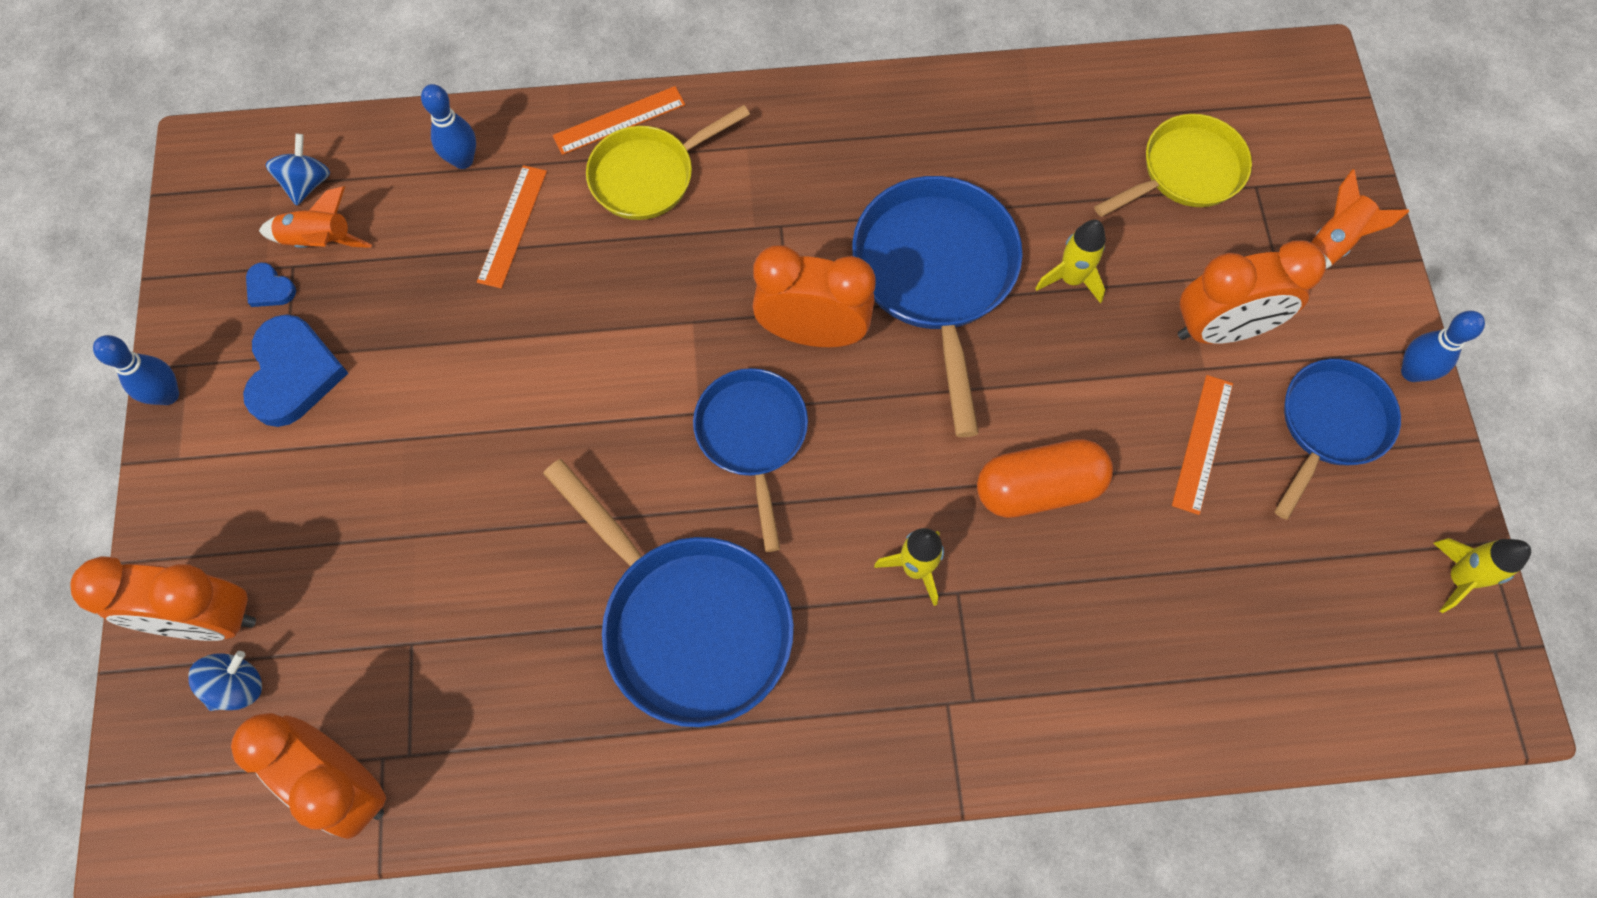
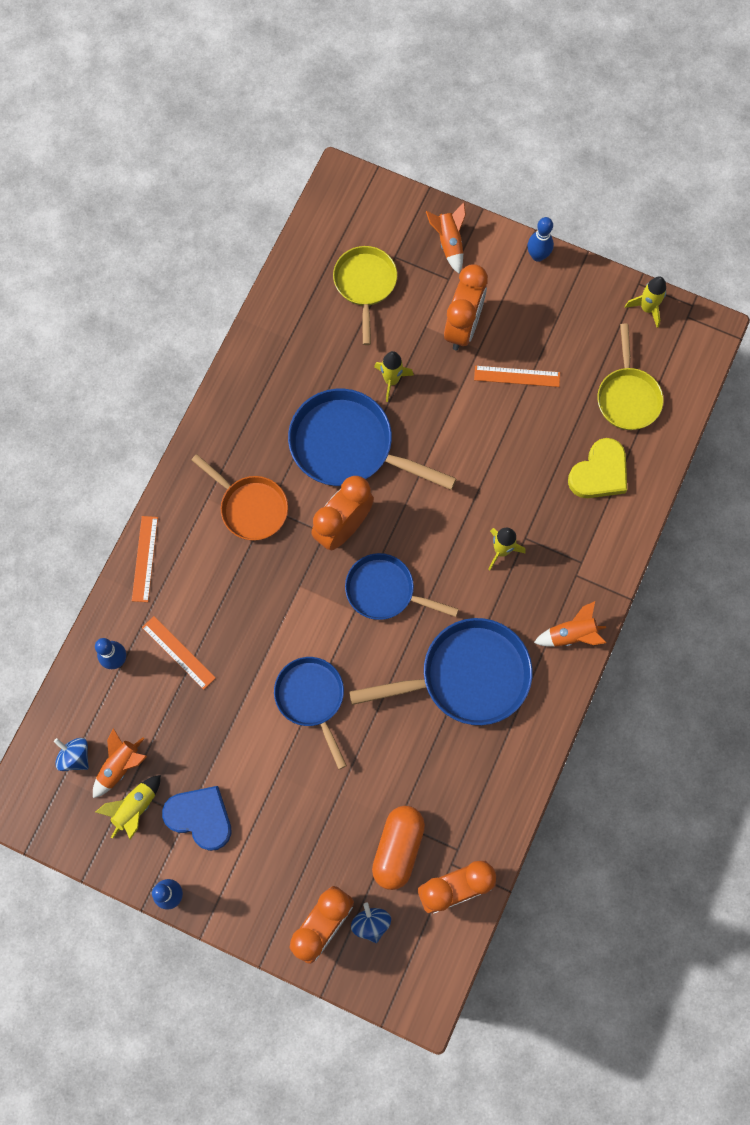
camera: 60 degrees left, 5 degrees up
blue heart [246,263,296,307] -> yellow rocket [96,775,161,839]
yellow pan [586,105,750,220] -> yellow pan moved to [597,324,663,430]
orange capsule [977,439,1113,518] -> orange capsule moved to [372,806,425,890]
orange ruler [1172,375,1233,515] -> orange ruler turned 45 degrees counterclockwise [474,365,560,387]
blue pan [1275,359,1401,520] -> blue pan moved to [274,657,347,769]
none -> orange pan [192,454,288,541]
none -> orange rocket [534,601,606,647]
none -> yellow heart [568,438,627,498]

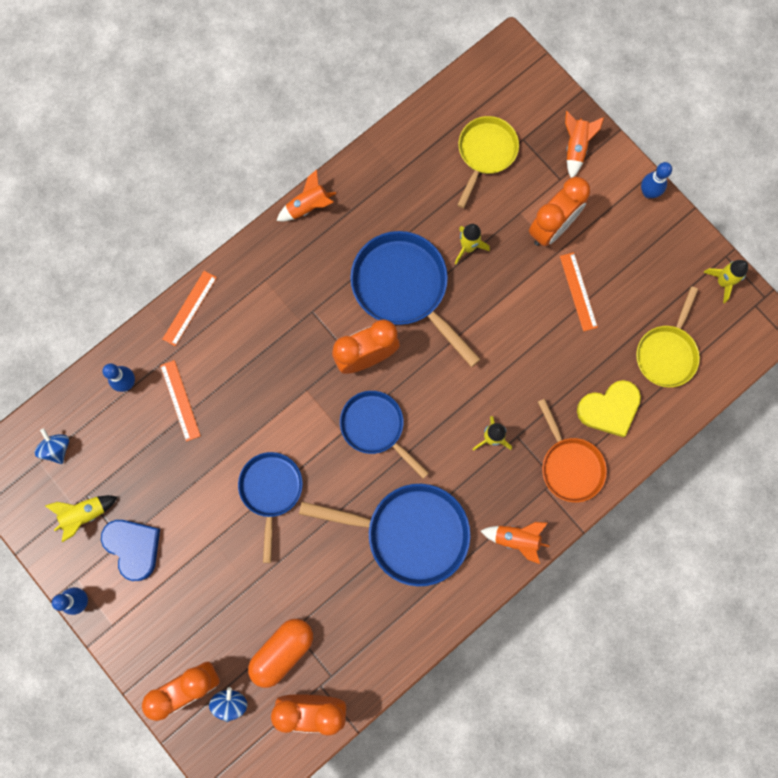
camera: 25 degrees right, 5 degrees up
orange rocket [93,728,147,798] -> orange rocket moved to [276,169,337,222]
orange pan [192,454,288,541] -> orange pan moved to [538,399,607,502]
orange ruler [474,365,560,387] -> orange ruler turned 45 degrees clockwise [560,252,598,332]

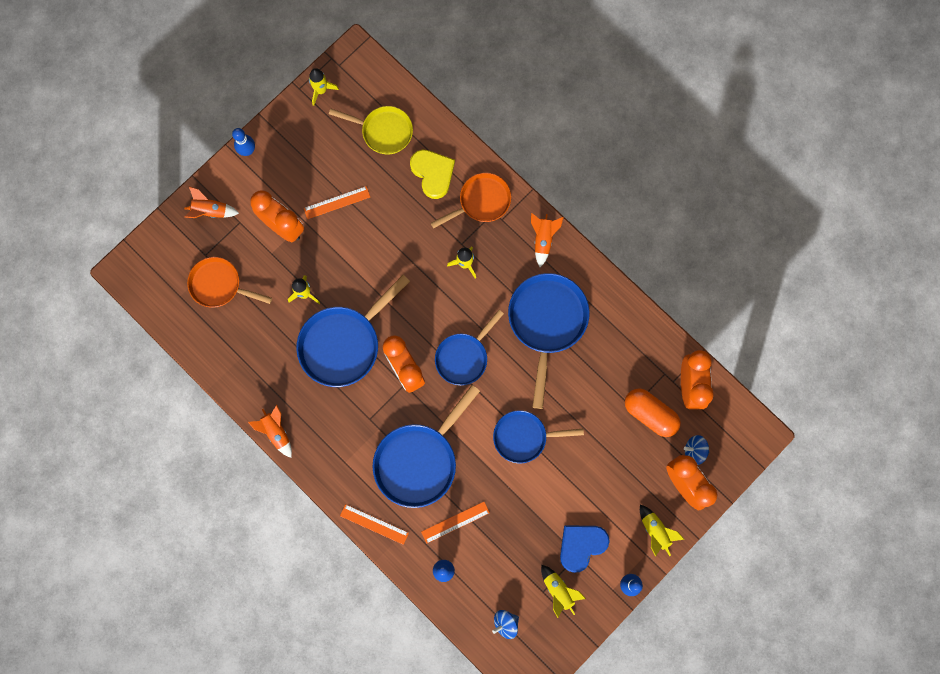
camera: 95 degrees left, 0 degrees up
yellow pan [457,116,519,208] -> orange pan [187,257,272,308]
none -> blue pan [373,385,480,508]
none -> yellow rocket [640,505,685,557]

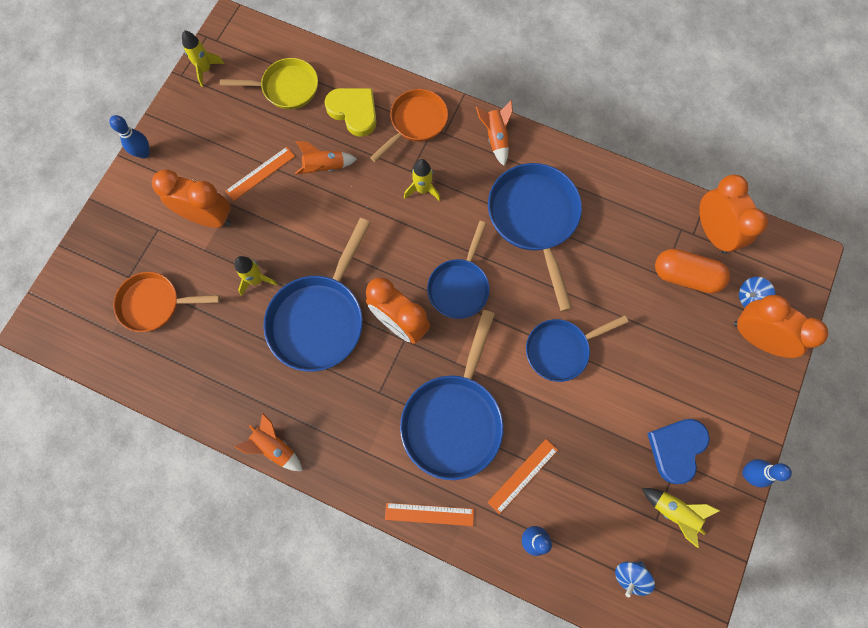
camera: 20 degrees left, 5 degrees down
orange rocket [184,187,239,218] -> orange rocket moved to [295,141,357,174]
yellow rocket [640,505,685,557] -> none

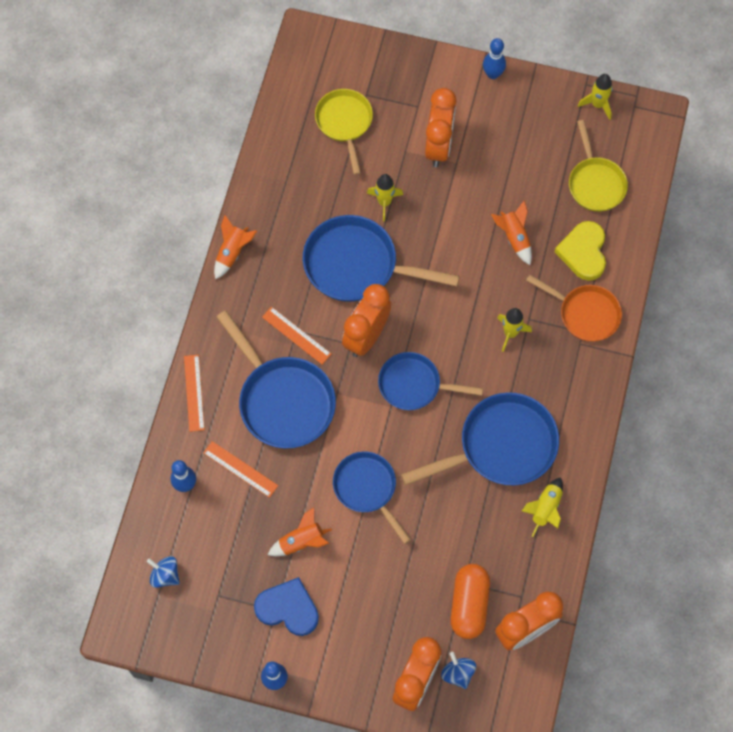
camera: 80 degrees right, 5 degrees down
orange pan [114,272,220,332] -> yellow pan [315,89,373,175]
orange ruler [225,147,295,201] -> orange ruler moved to [262,307,331,364]
yellow heart [324,88,377,137] -> yellow heart turned 150 degrees clockwise [555,221,606,281]
blue pan [400,310,504,480] -> blue pan turned 135 degrees counterclockwise [216,310,336,448]
orange rocket [476,100,513,166] -> orange rocket moved to [268,507,332,556]
yellow rocket [642,488,720,548] -> yellow rocket moved to [522,477,563,537]

